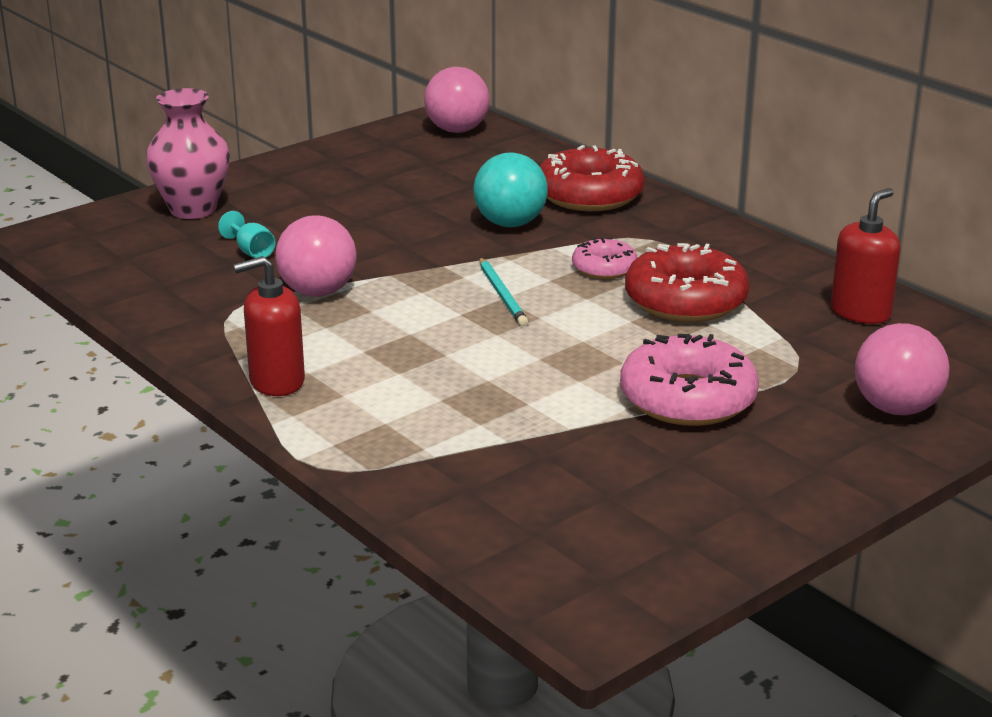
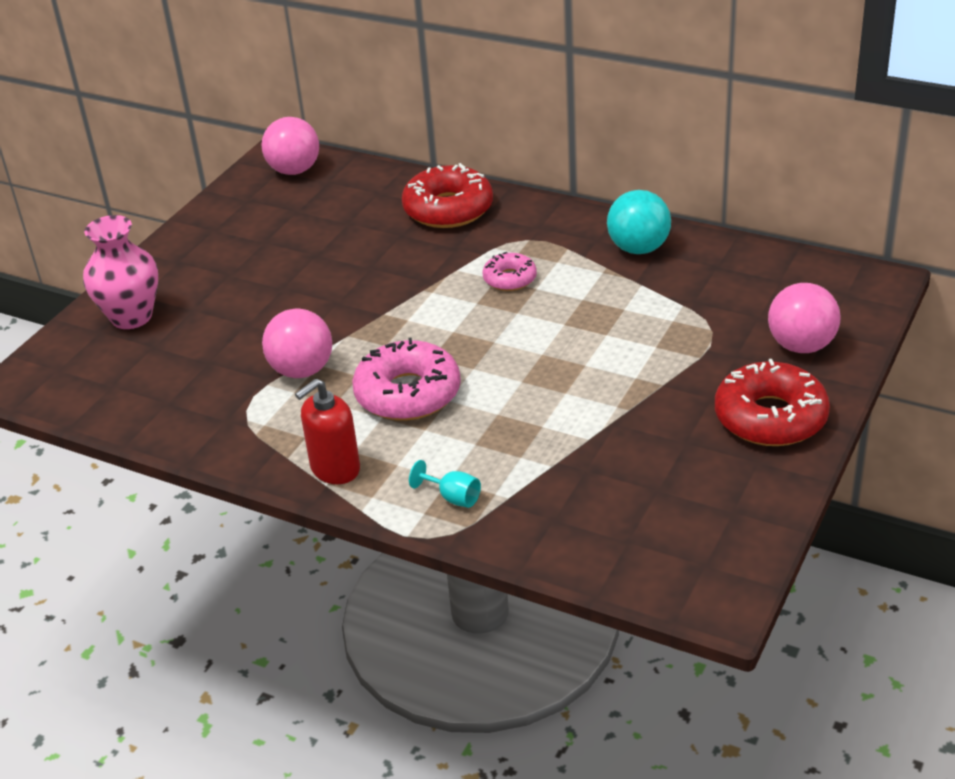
camera: 20 degrees left, 10 degrees up
turquoise goblet [218,211,275,258] -> turquoise goblet moved to [409,460,481,508]
turquoise ball [473,152,548,227] -> turquoise ball moved to [607,190,671,254]
turquoise pencil [479,257,528,326] -> none
pink donut [620,334,759,426] -> pink donut moved to [352,337,461,421]
red donut [625,243,749,322] -> red donut moved to [715,359,830,446]
red soap dispenser [831,188,900,324] -> none

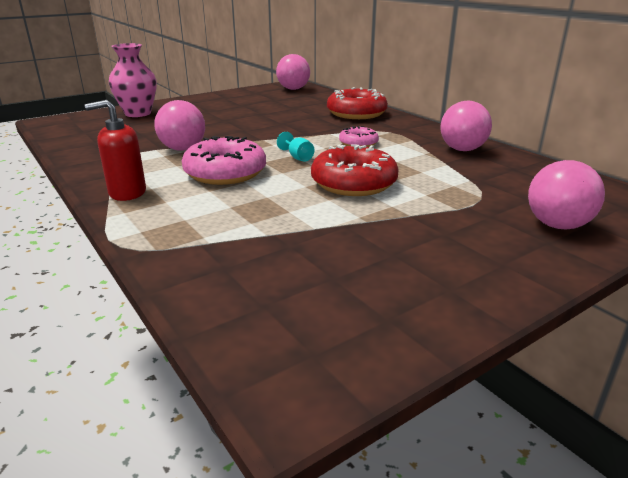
camera: 25 degrees right, 10 degrees down
turquoise goblet [409,460,481,508] -> turquoise goblet moved to [277,132,315,162]
turquoise ball [607,190,671,254] -> pink ball [440,101,492,151]
red donut [715,359,830,446] -> red donut moved to [311,144,398,196]

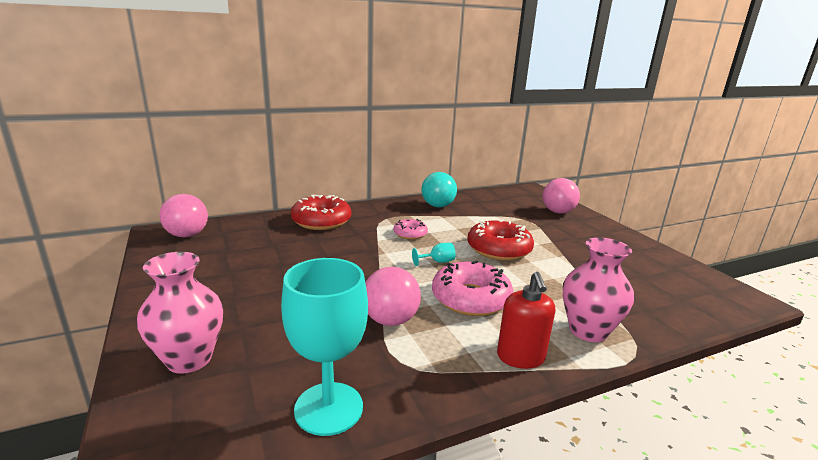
camera: 80 degrees left, 5 degrees down
pink ball [440,101,492,151] -> turquoise ball [422,172,457,207]
none -> turquoise goblet [281,258,368,436]
none -> pink vase [563,237,634,342]

